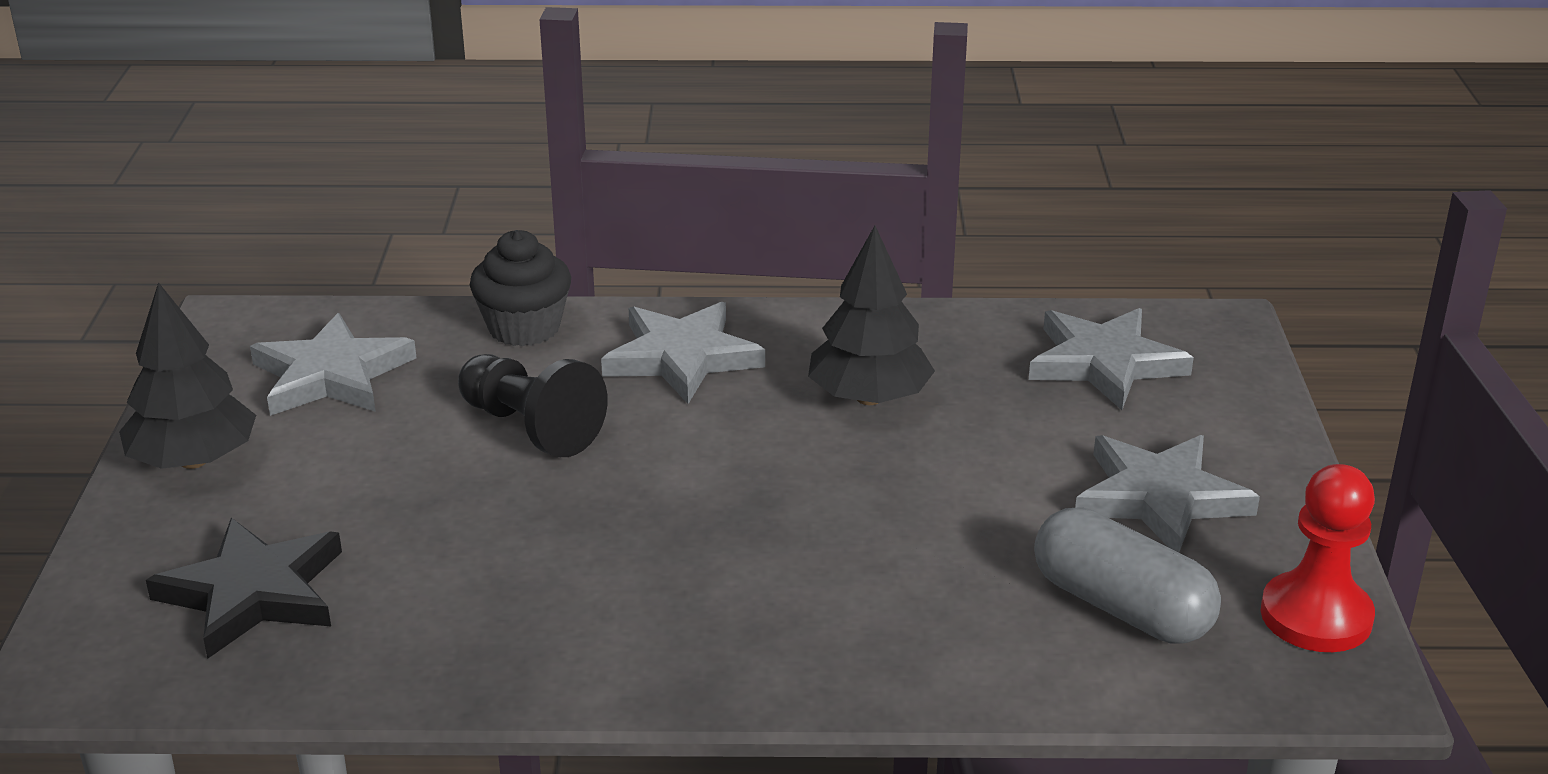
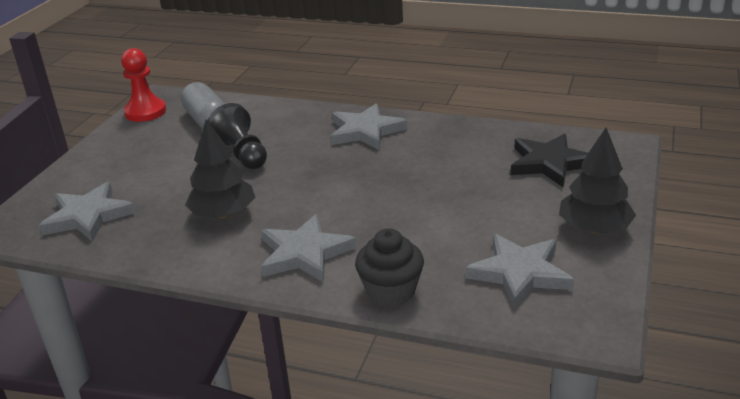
camera: 160 degrees left, 0 degrees up
black pawn [458,354,608,457] -> black pawn moved to [207,103,267,169]
grey star [1075,435,1260,552] -> grey star moved to [331,103,407,150]

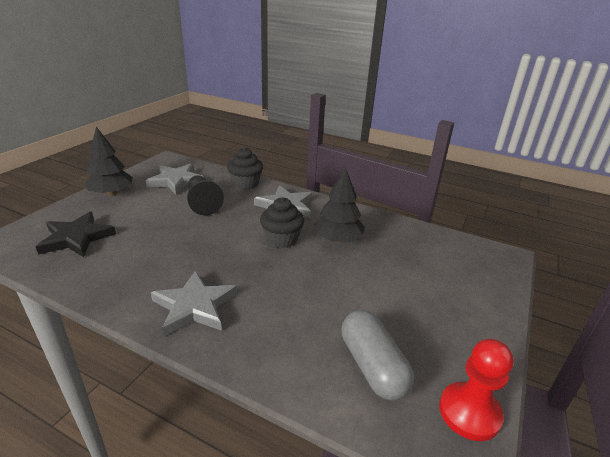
camera: 175 degrees left, 0 degrees up
grey star [39,182,136,242] -> none
black pawn [207,103,267,169] -> black pawn moved to [187,175,224,215]
none -> black cupcake [260,197,304,248]

